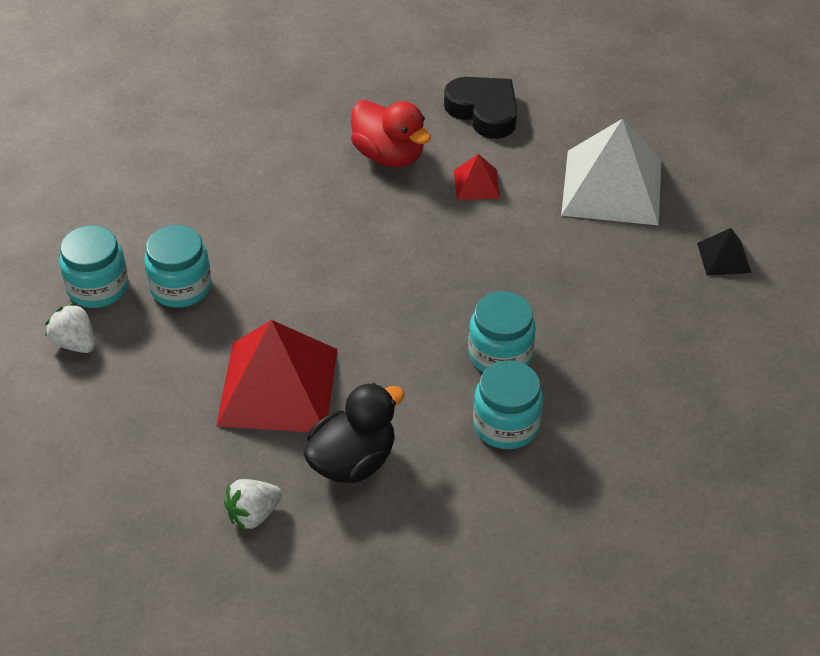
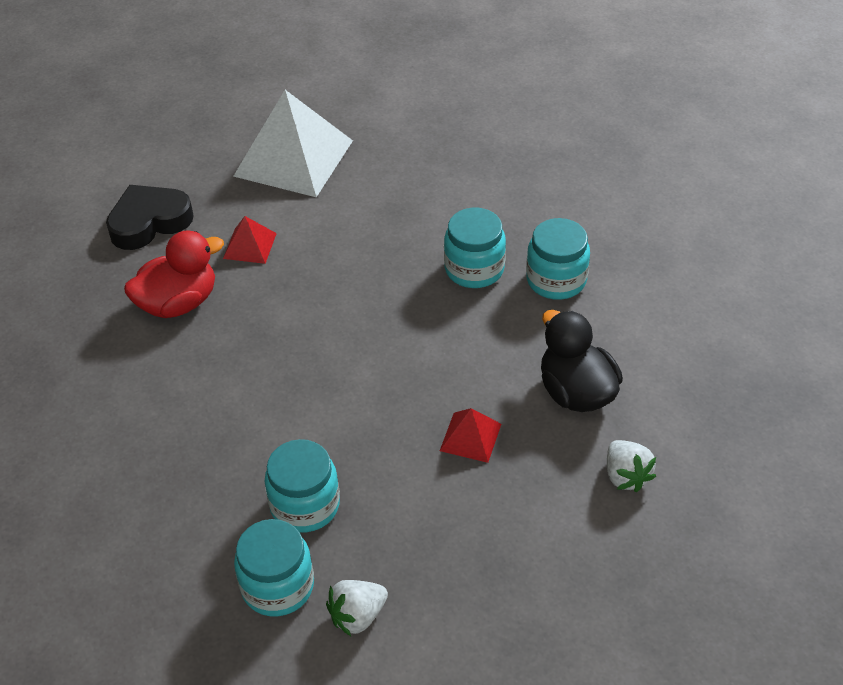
camera: 75 degrees left, 0 degrees up
red pyramid [216,320,337,432] -> red pyramid [440,408,501,463], size x0.45
black pyramid [697,228,751,276] -> none

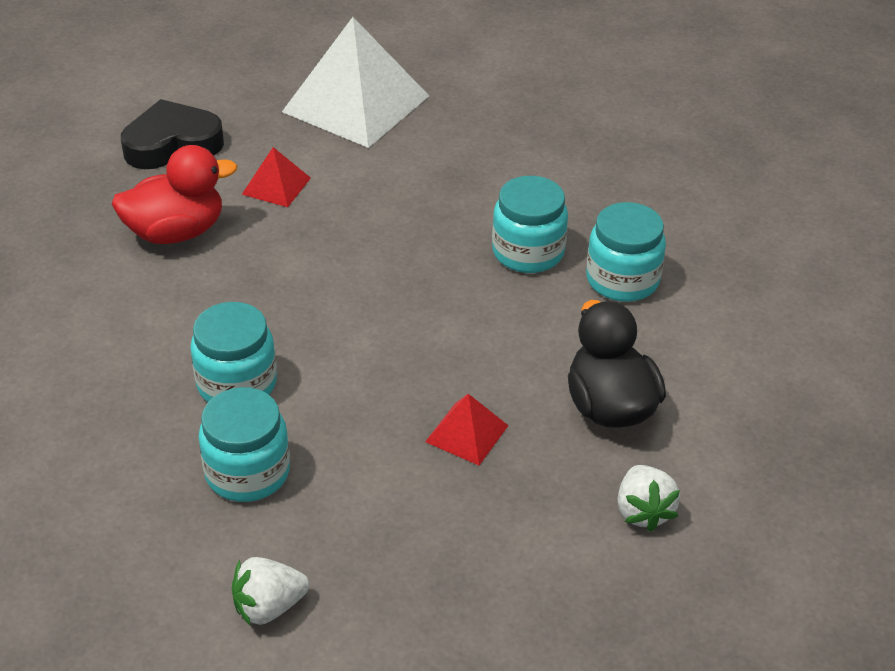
camera: 10 degrees right, 5 degrees down
turquoise jar [234,519,314,616] -> turquoise jar moved to [190,302,277,402]

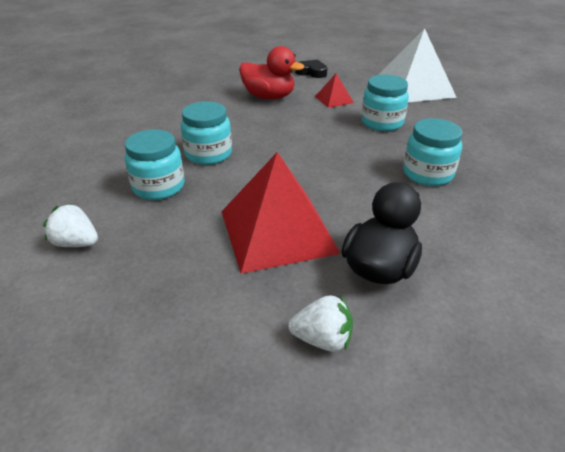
camera: 45 degrees right, 5 degrees down
black heart [121,99,224,169] -> black heart [295,60,328,78], size x0.63
red pyramid [425,394,509,465] -> red pyramid [221,152,341,274], size x2.21
turquoise jar [586,202,666,302] -> turquoise jar moved to [361,75,409,131]
white strawberry [618,465,680,532] -> white strawberry turned 120 degrees counterclockwise [288,295,353,352]

